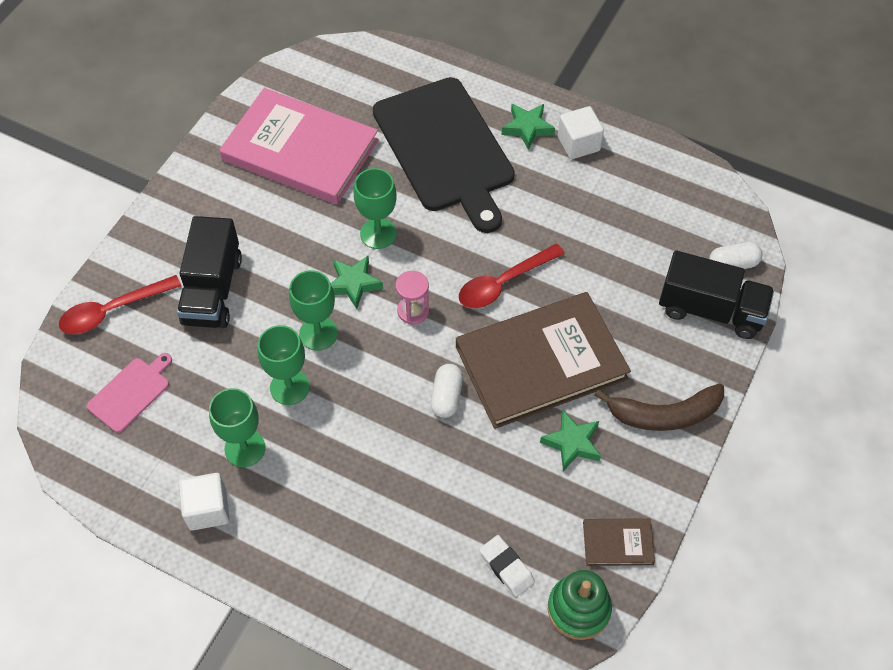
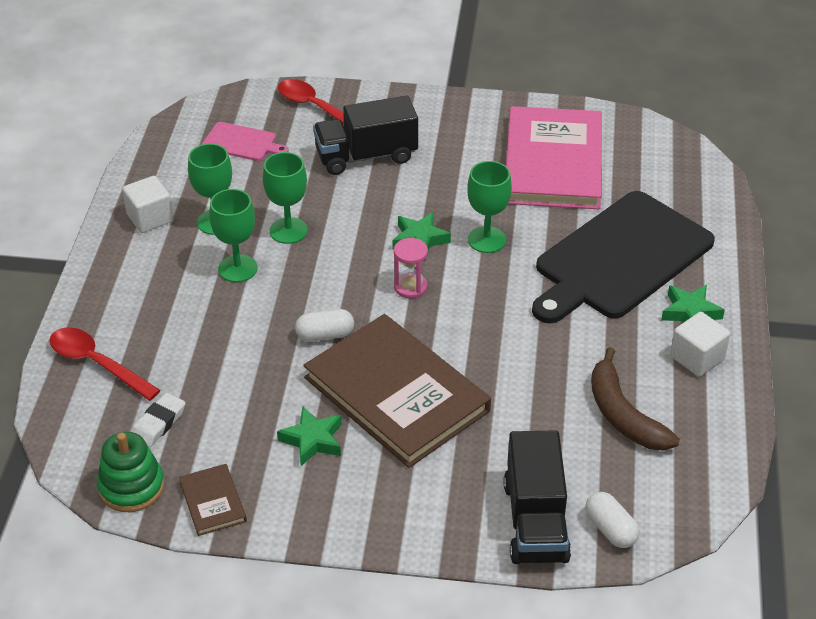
camera: 70 degrees right, 15 degrees down
green goblet [289,270,338,351] -> green goblet moved to [209,189,257,282]
red spoon [459,244,565,308] -> red spoon moved to [49,328,161,401]
brown banana [595,383,724,431] -> brown banana moved to [591,347,680,451]

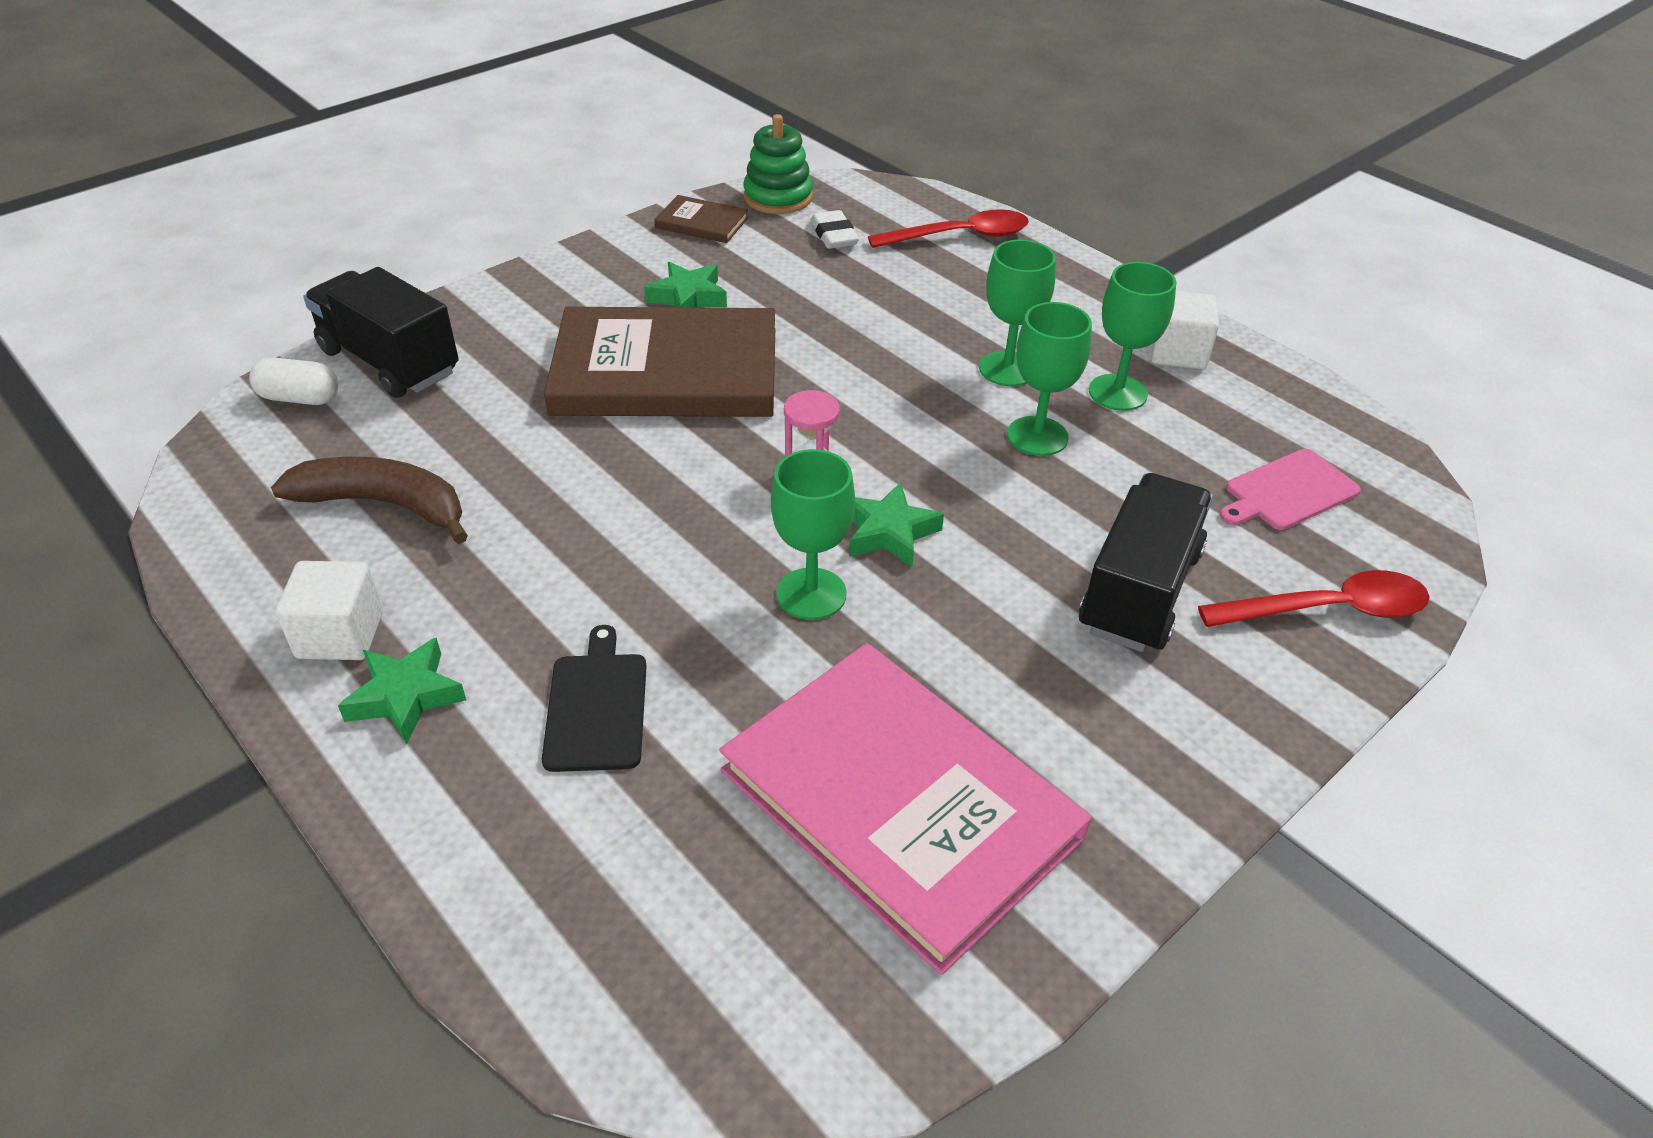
camera: 130 degrees right, 0 degrees up
white capsule [295,309,354,342] -> none
black cutting board [532,191,715,323] -> black cutting board [542,625,647,772], size x0.44

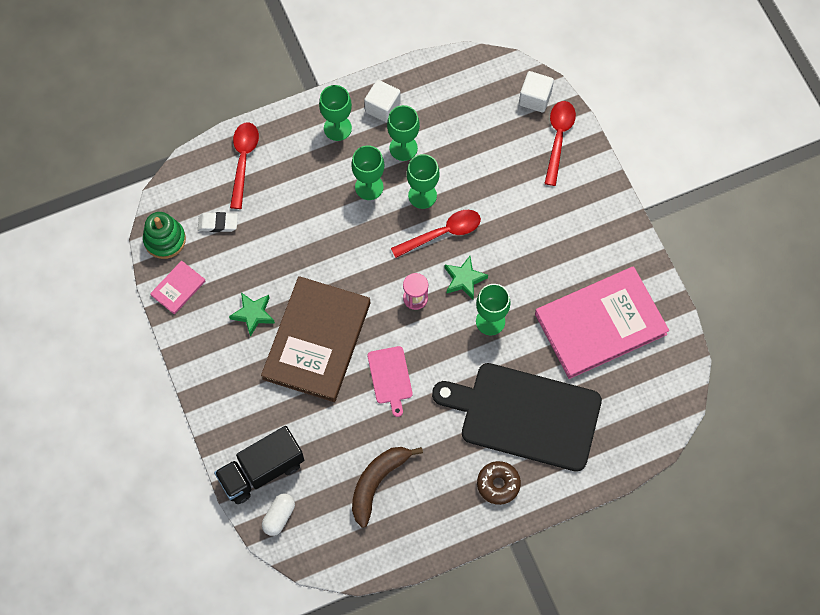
camera: 70 degrees left, 25 degrees up
white cube [275,561,383,660] -> white cube moved to [519,71,554,113]
green star [338,638,466,744] -> brown donut [477,461,521,505]
black cutting board [542,625,647,772] -> black cutting board [432,363,602,472], size x2.29
brown book [654,195,748,243] -> pink book [150,261,206,315]
black truck [1079,473,1213,652] -> none
pink cutting board [1220,449,1361,530] -> pink cutting board moved to [368,346,412,417]
none -> green goblet [319,85,352,141]
none -> red spoon [391,210,481,258]

